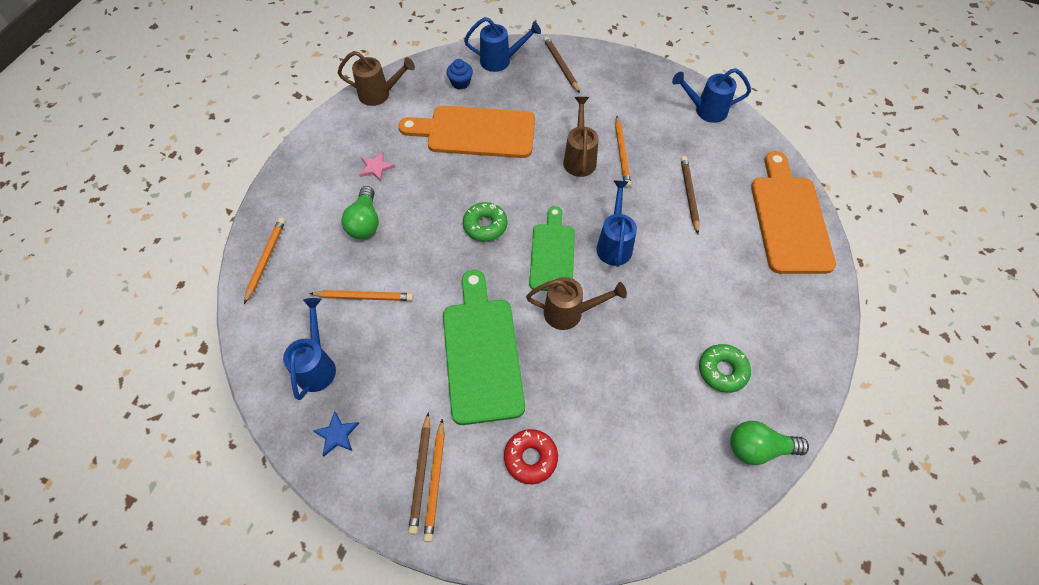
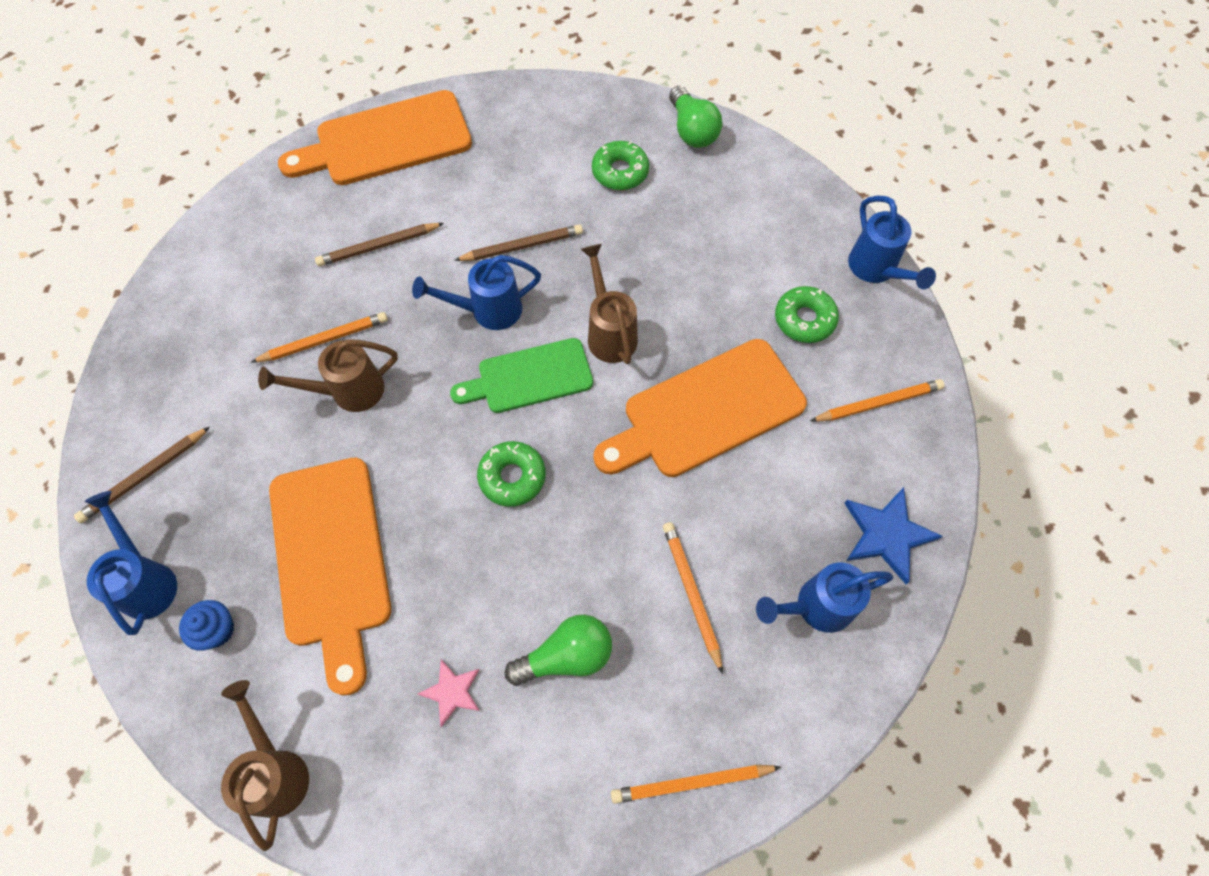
camera: 110 degrees left, 5 degrees up
blue star [313,411,359,456] -> blue star [844,487,943,584], size x1.64
brown pencil [408,412,430,535] -> brown pencil moved to [454,224,583,261]
green cutting board [443,270,525,425] -> orange cutting board [593,339,807,477]
red donut [504,429,558,484] -> green donut [775,286,839,343]
blue watering can [672,68,751,123] -> blue watering can moved to [848,195,936,289]

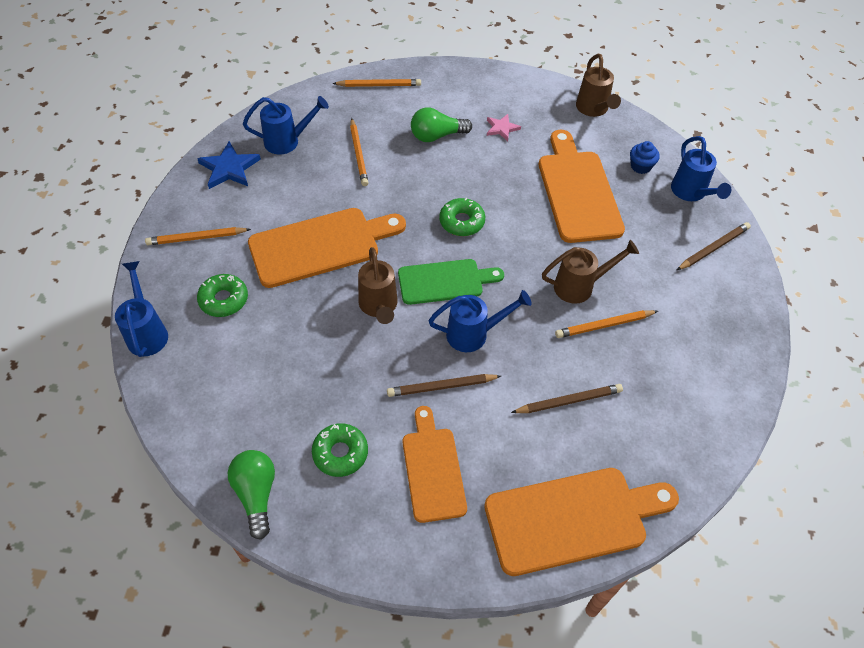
camera: 175 degrees left, 10 degrees down
none -> orange cutting board [403,406,467,523]

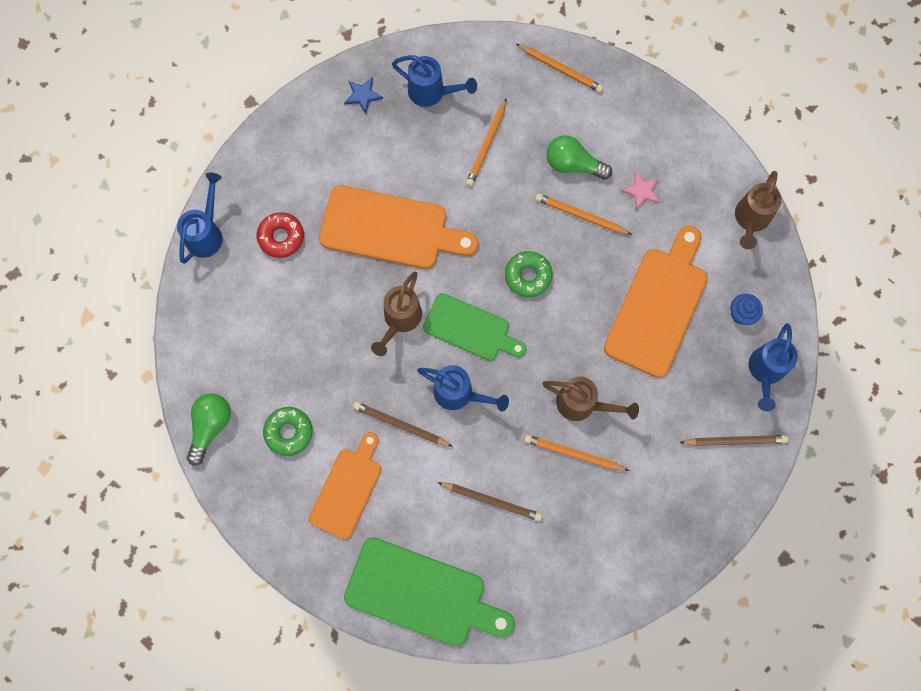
camera: 35 degrees right, 20 degrees up
orange pencil [145,227,251,245] -> orange pencil moved to [535,193,632,235]
blue star [197,141,261,189] -> blue star [344,78,383,114], size x0.61
green donut [197,274,248,317] -> red donut [257,212,304,258]
orange cutting board [484,468,679,576] -> green cutting board [344,537,515,646]

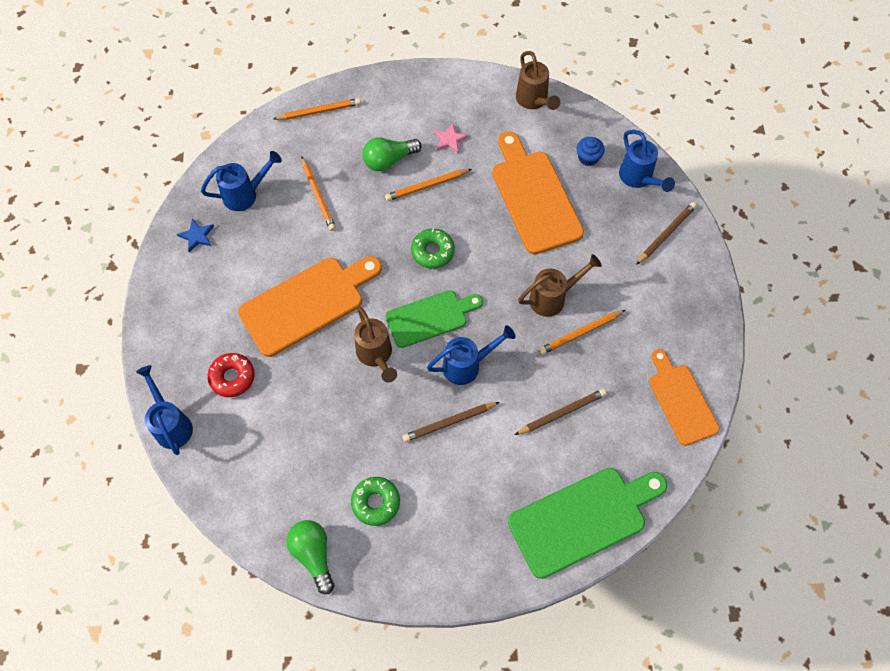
camera: 45 degrees left, 10 degrees down
orange cutting board [309,432,381,539] -> orange cutting board moved to [649,349,720,446]

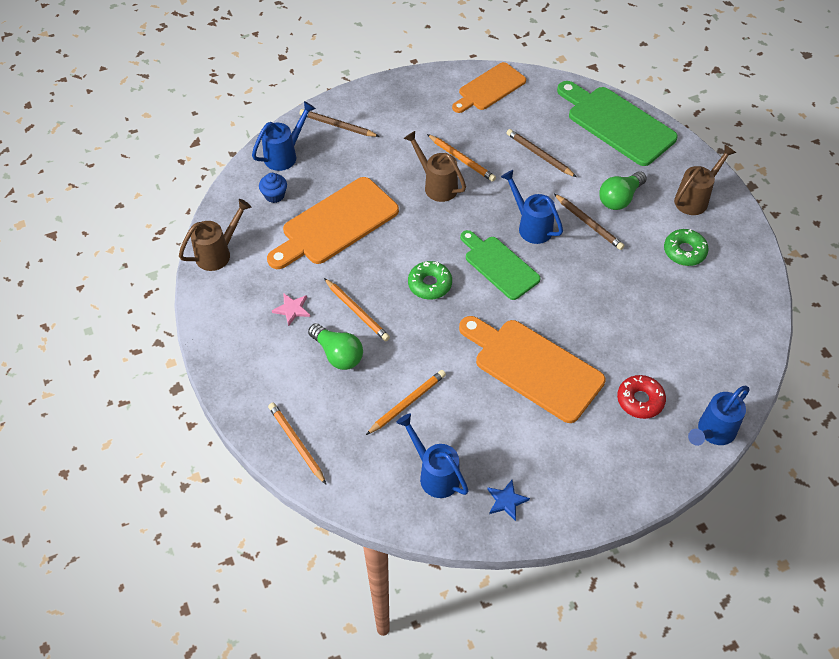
camera: 110 degrees left, 10 degrees down
green light bulb [286,520,334,594] -> green light bulb moved to [599,171,647,210]
brown watering can [354,307,397,382] -> brown watering can moved to [674,145,736,215]

